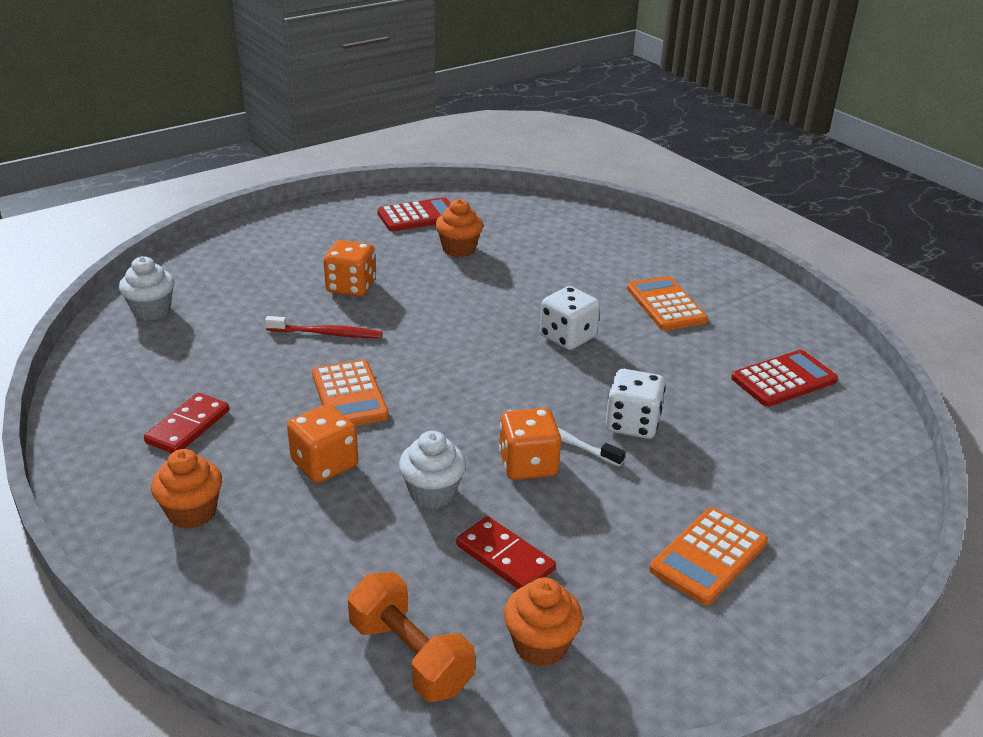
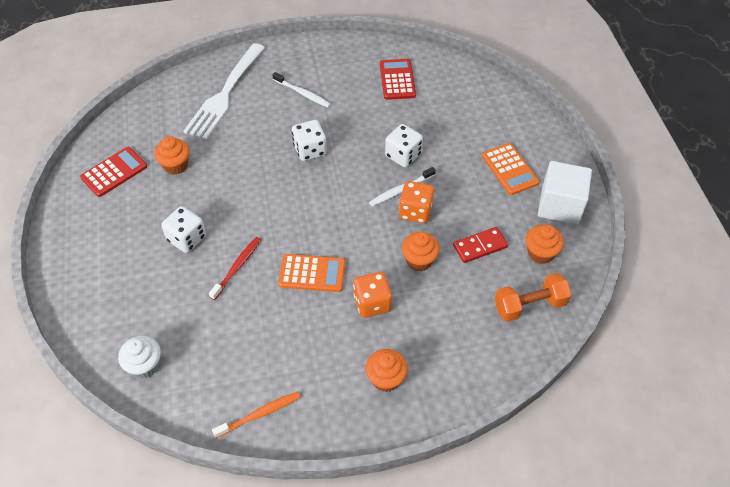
camera: 65 degrees left, 20 degrees up
red domino [144,393,229,453] -> none
orange dice [324,240,376,297] -> white dice [161,206,206,253]
red calculator [377,197,450,232] -> red calculator turned 45 degrees clockwise [80,147,147,197]
white cupcake [399,431,466,509] -> orange cupcake [402,232,440,271]
orange calculator [627,276,708,330] -> white toothbrush [273,72,331,108]
none -> white fork [183,43,265,140]
none -> orange toothbrush [212,392,301,438]
none -> white cube [538,161,592,225]

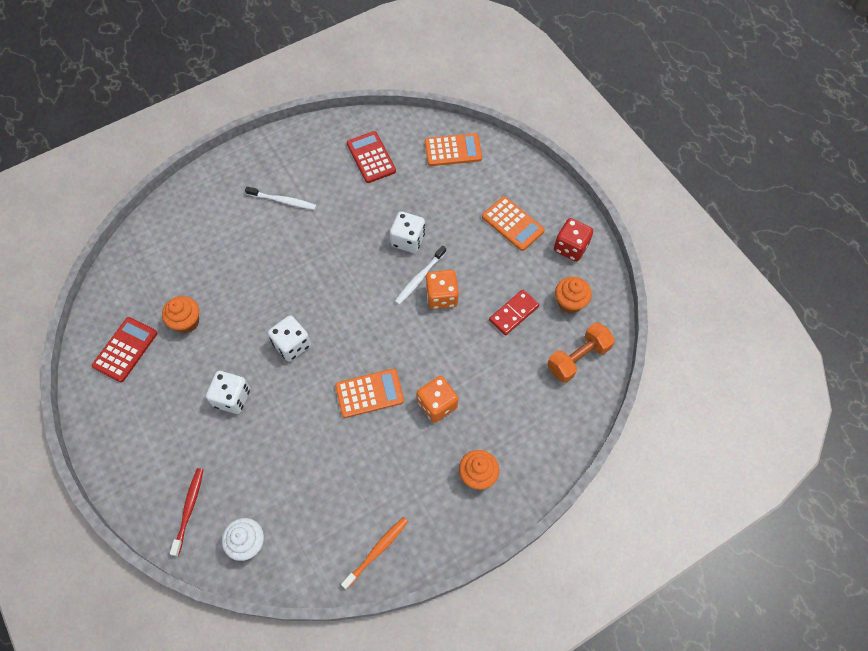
camera: 20 degrees left, 10 degrees up
white fork [183,43,265,140] -> none
red toothbrush [209,237,261,300] -> red toothbrush moved to [170,468,204,556]
white dice [292,120,327,161] -> white dice moved to [268,315,311,362]
orange cupcake [402,232,440,271] -> none
white cube [538,161,592,225] -> red dice [554,218,593,262]
none -> orange calculator [425,133,482,166]

